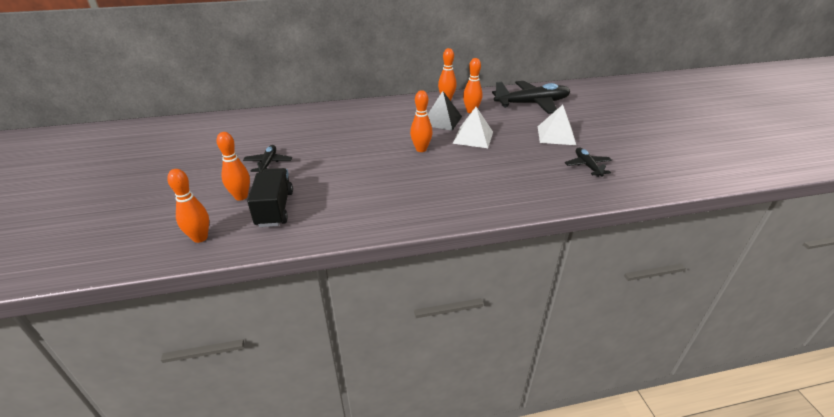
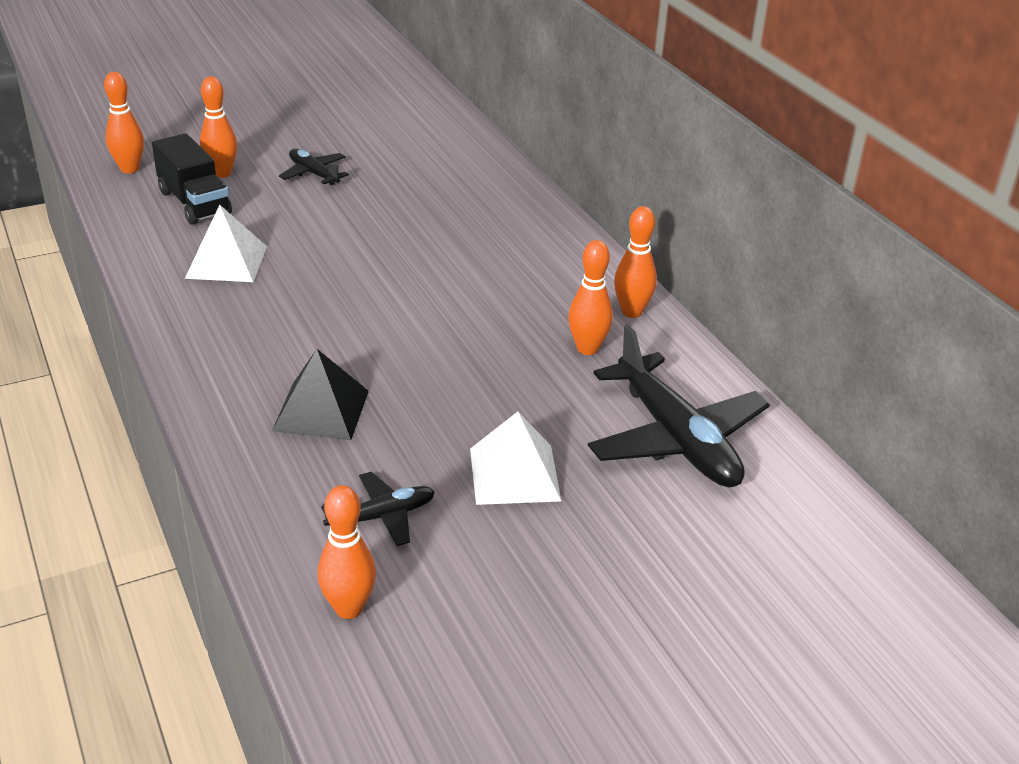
camera: 75 degrees right, 0 degrees up
black plane [243,145,292,172] -> black plane turned 120 degrees counterclockwise [279,149,349,185]
black truck [247,168,293,227] -> black truck turned 75 degrees clockwise [152,133,232,225]
orange bowling pin [410,90,433,152] -> orange bowling pin moved to [318,485,376,619]
black pyramid [428,91,462,131] -> black pyramid moved to [272,349,369,440]
white pyramid [453,107,493,148] -> white pyramid moved to [185,205,267,282]

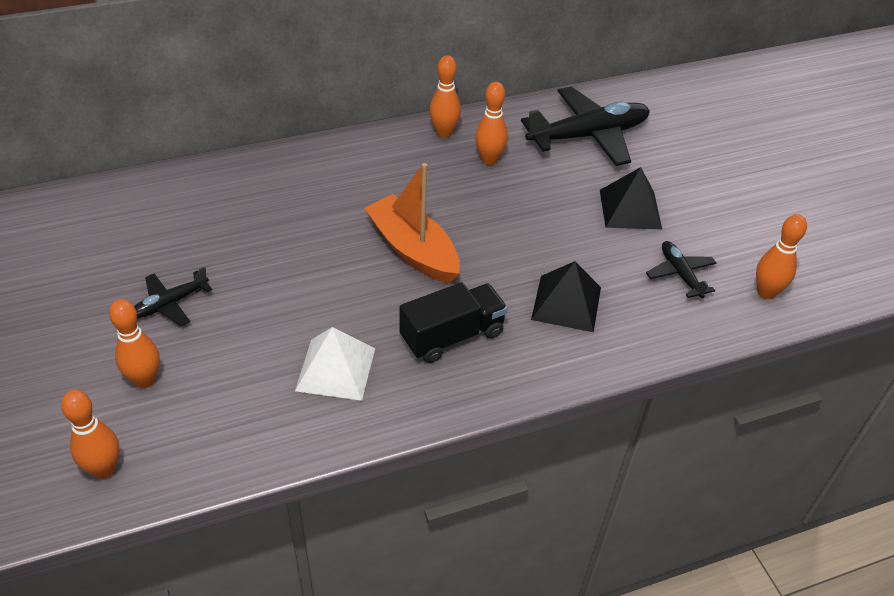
camera: 85 degrees left, 10 degrees up
black truck [152,133,232,225] -> black truck moved to [399,282,508,363]
white pyramid [470,412,561,505] -> black pyramid [600,167,662,230]
none -> orange boat [364,163,460,284]

